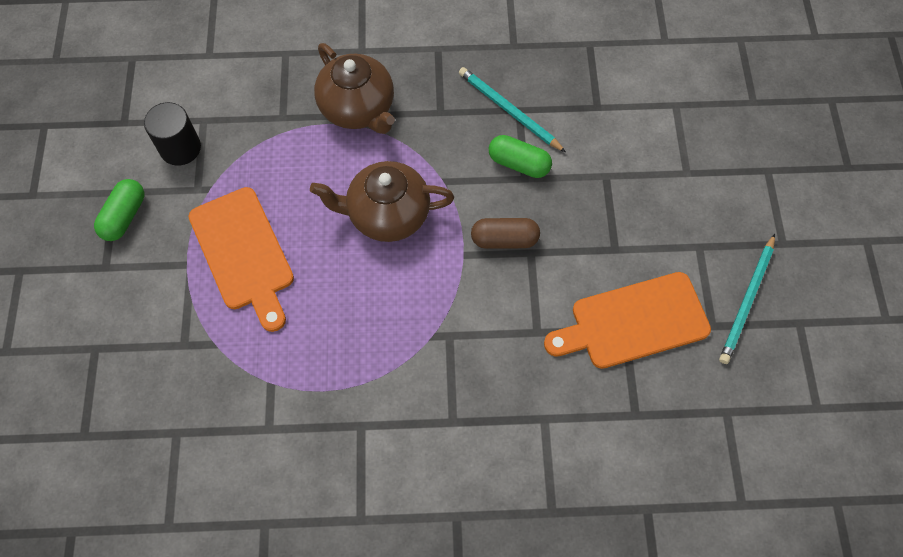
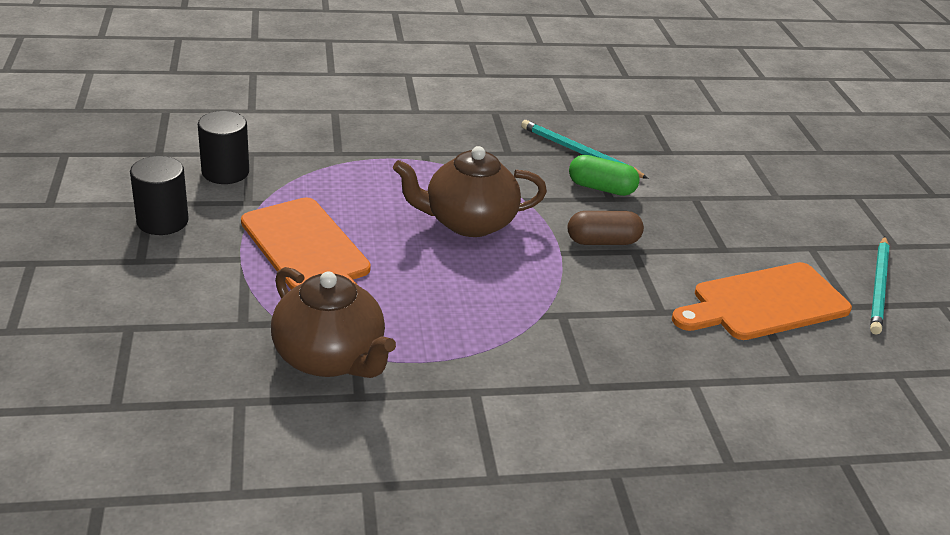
camera: 10 degrees left, 30 degrees down
green capsule [94,179,144,241] -> black cylinder [130,156,189,235]
brown teapot [314,43,395,134] -> brown teapot moved to [271,267,396,378]

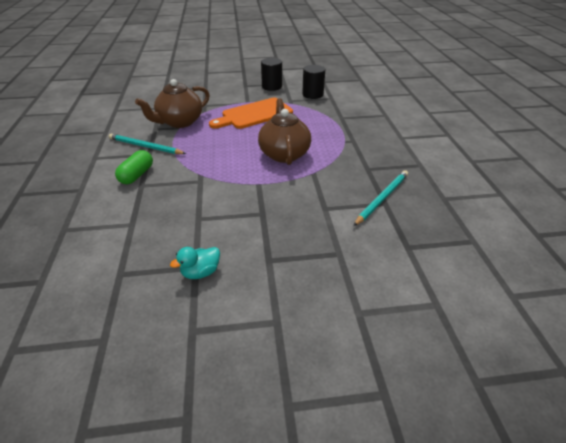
camera: 95 degrees right, 5 degrees up
brown capsule [568,211,644,245] -> none
green capsule [569,155,640,196] -> green capsule moved to [115,150,153,184]
orange cutting board [672,262,852,340] -> turquoise duck [170,247,220,279]
turquoise pencil [870,236,889,334] -> turquoise pencil moved to [109,134,186,154]

